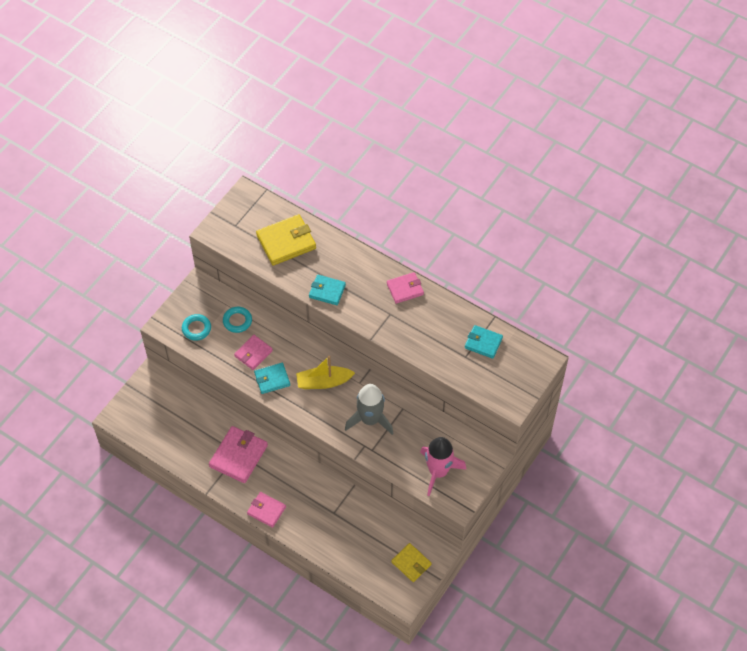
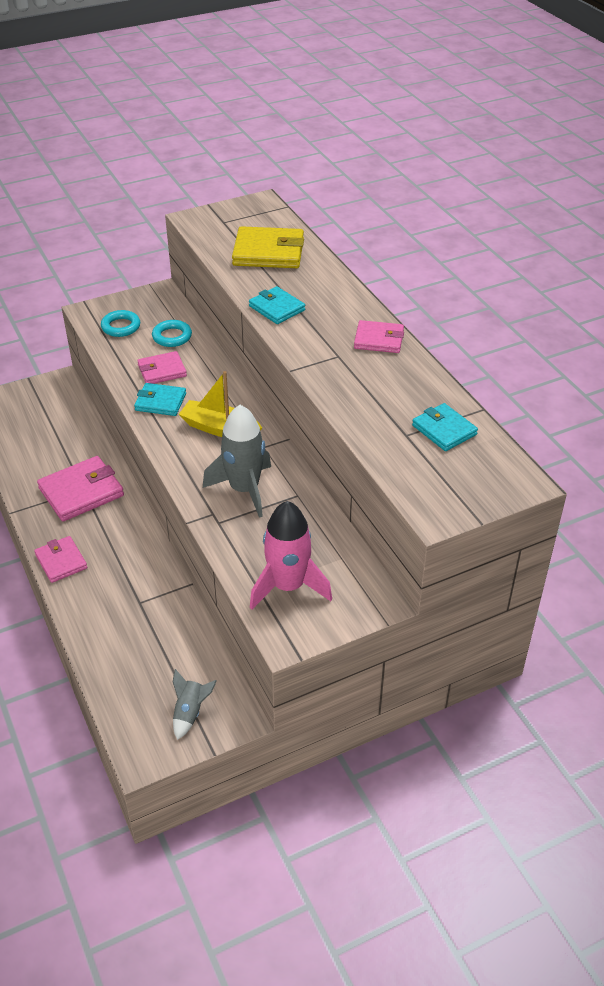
camera: 30 degrees right, 15 degrees down
yellow wallet [391,543,432,582] -> grey rocket [173,669,217,740]

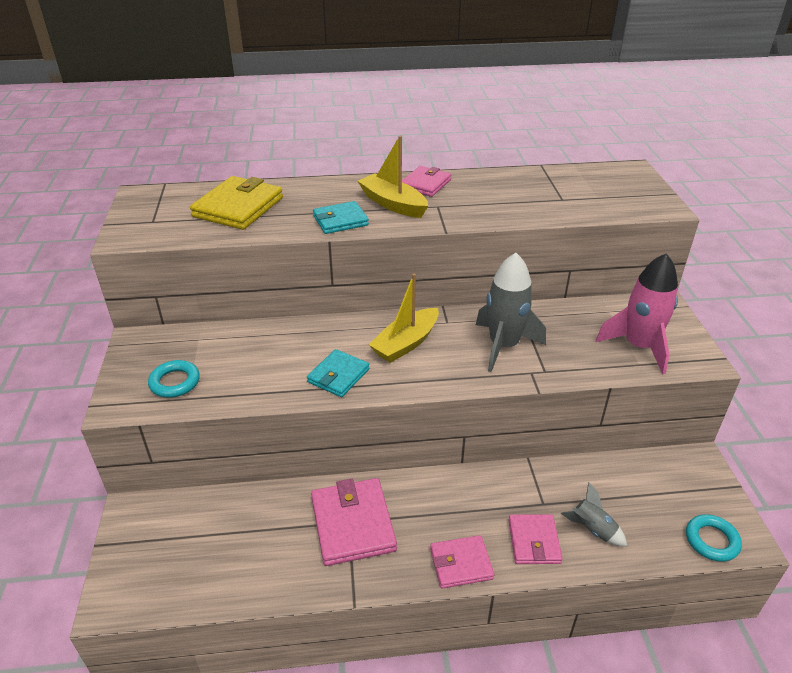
camera: 70 degrees left, 5 degrees down
pink wallet [137,351,187,384] -> pink wallet moved to [509,514,563,564]
turquoise ring [152,320,192,347] -> turquoise ring moved to [686,514,742,562]
grey rocket [173,669,217,740] -> grey rocket moved to [561,482,627,546]
turquoise wallet [412,403,478,451] -> none
none -> yellow boat [358,136,428,218]

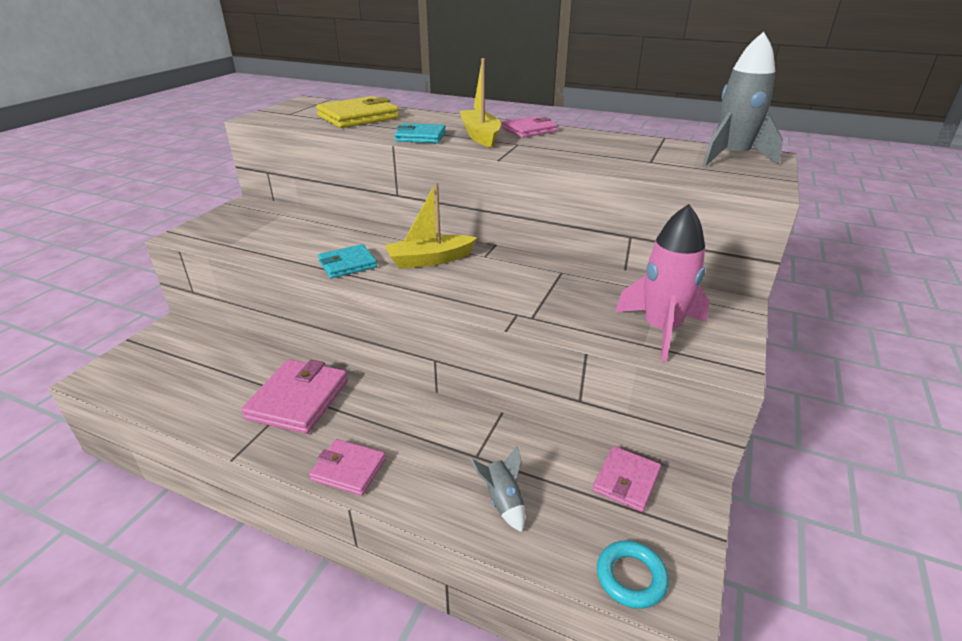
camera: 30 degrees right, 5 degrees down
turquoise ring [148,360,200,398] -> none
grey rocket [476,253,546,372] -> grey rocket moved to [702,32,783,167]
pink wallet [509,514,563,564] -> pink wallet moved to [593,446,661,512]

